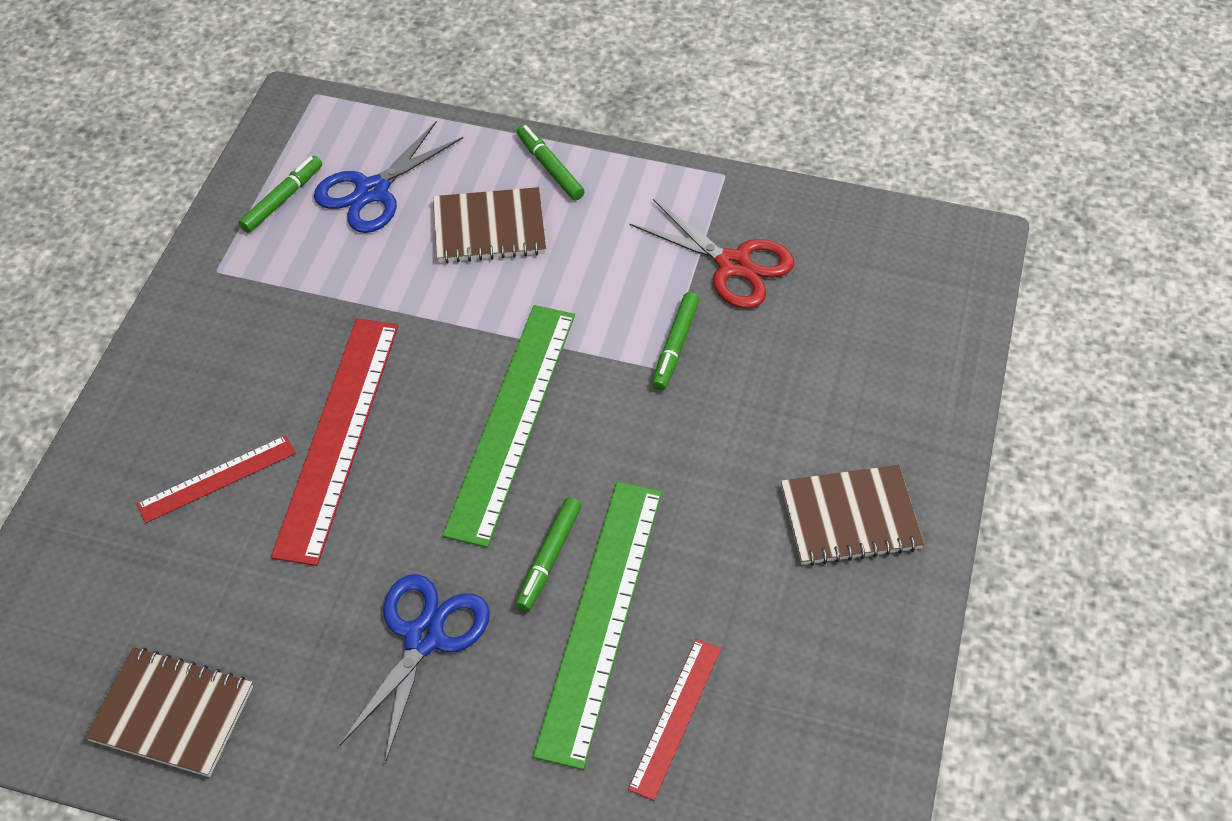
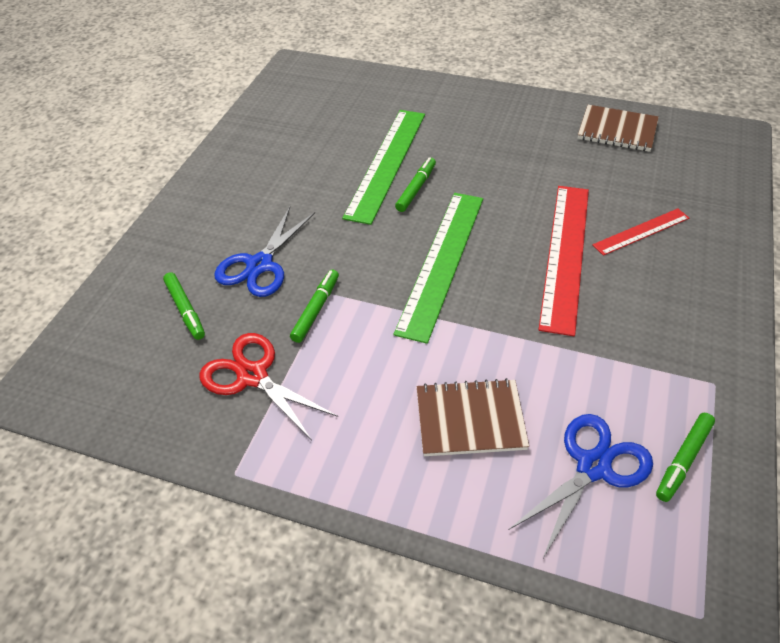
camera: 175 degrees left, 5 degrees down
blue scissors [340,574,490,763] -> blue scissors moved to [214,207,315,297]
green marker [517,124,585,200] -> green marker moved to [163,272,205,340]
red ruler [628,639,721,801] -> none
brown notebook [781,465,924,566] -> none

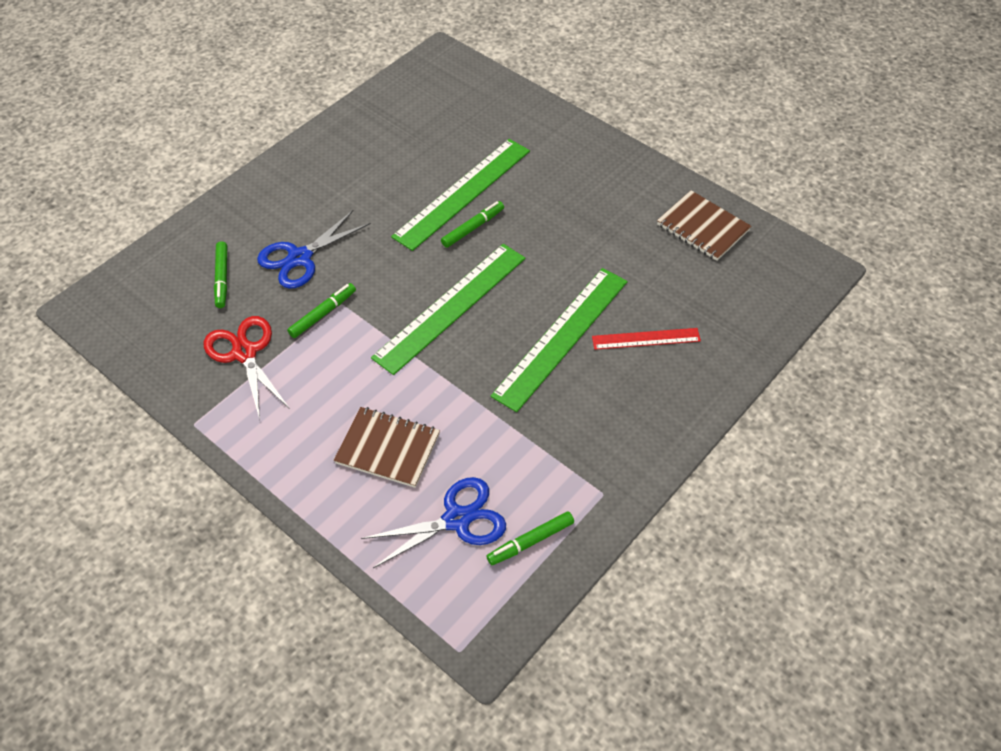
camera: 20 degrees right, 5 degrees up
red ruler [538,186,589,336] -> green ruler [491,268,628,412]

